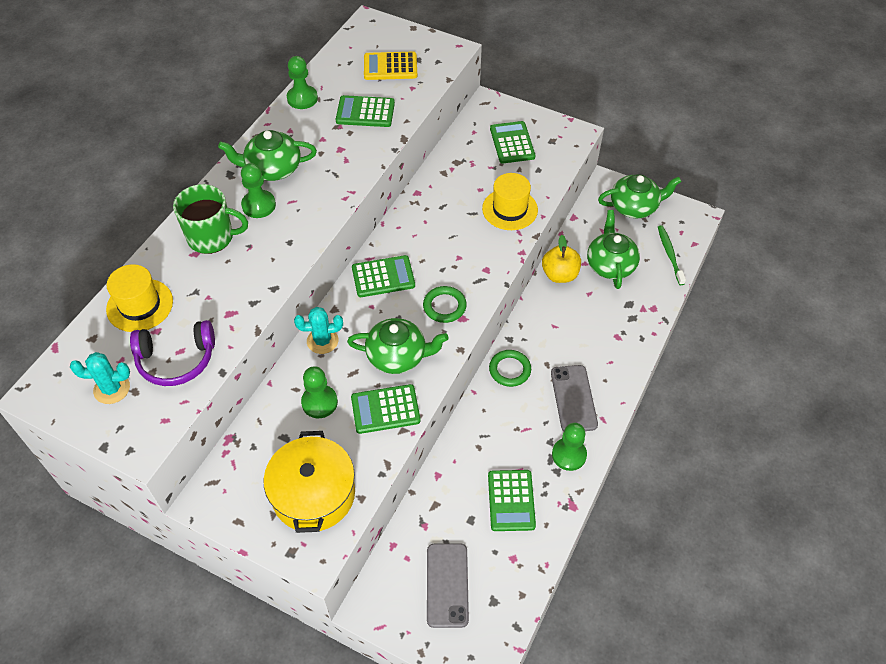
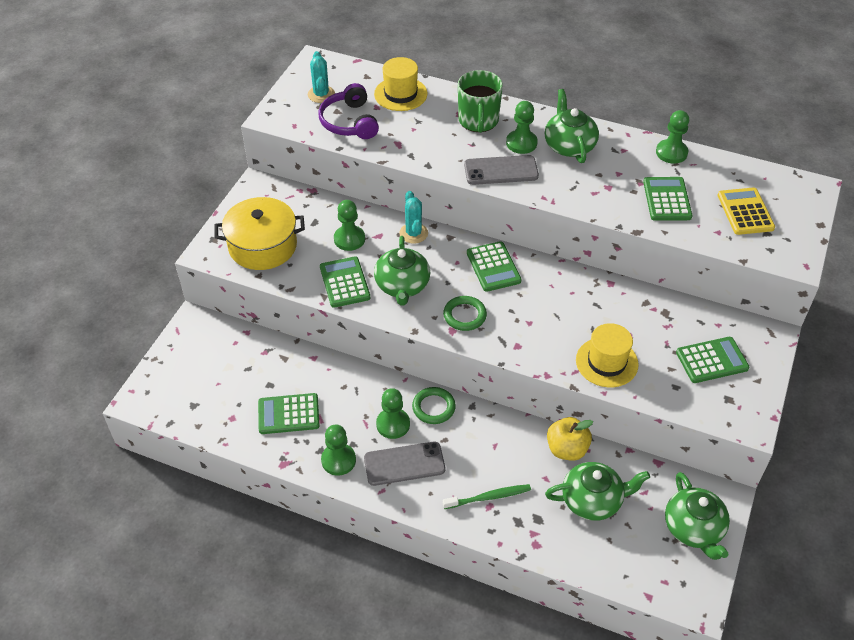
camera: 85 degrees right, 5 degrees down
grey phone [427,543,469,628] -> grey phone moved to [464,155,539,185]
green toothbrush [658,225,686,285] -> green toothbrush moved to [443,484,531,509]
none -> green pawn [376,388,410,439]

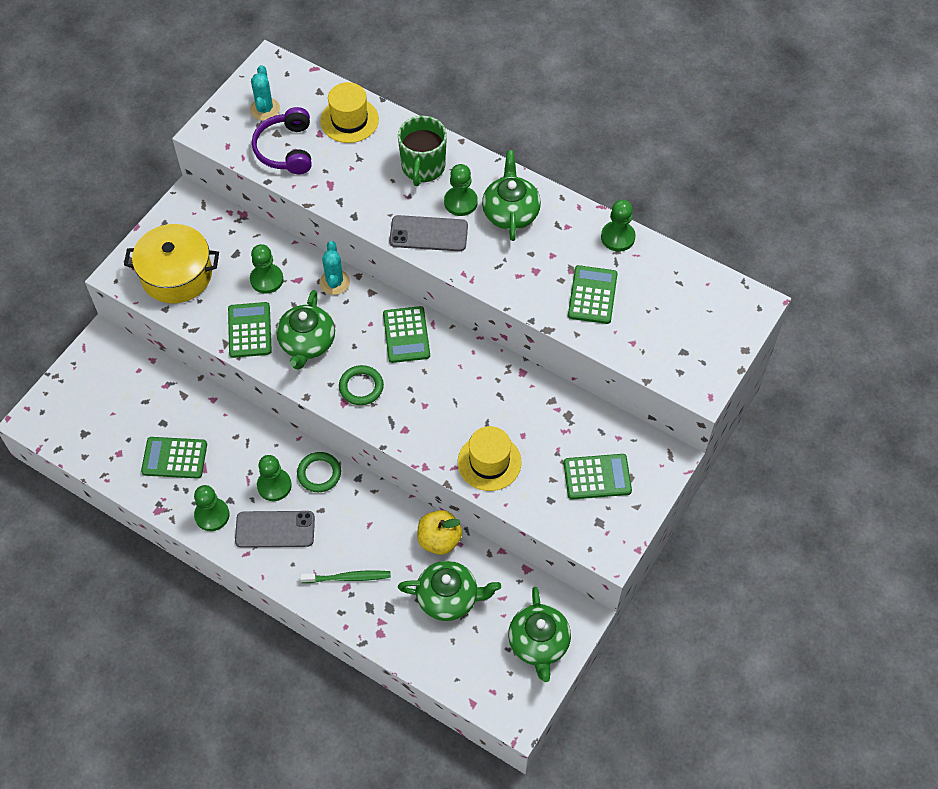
camera: 10 degrees right, 10 degrees up
yellow calculator [718,187,775,235] -> none

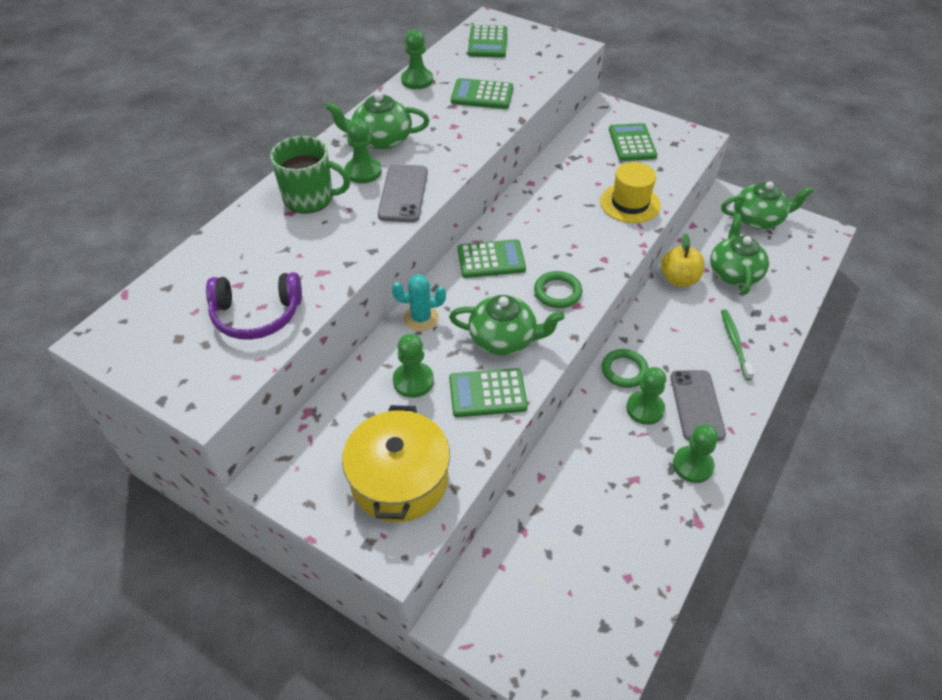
camera: 90 degrees left, 10 degrees down
green calculator [141,437,207,479] -> green calculator moved to [468,25,507,57]
turquoise cactus [250,65,280,121] -> none
yellow hat [320,82,379,143] -> none

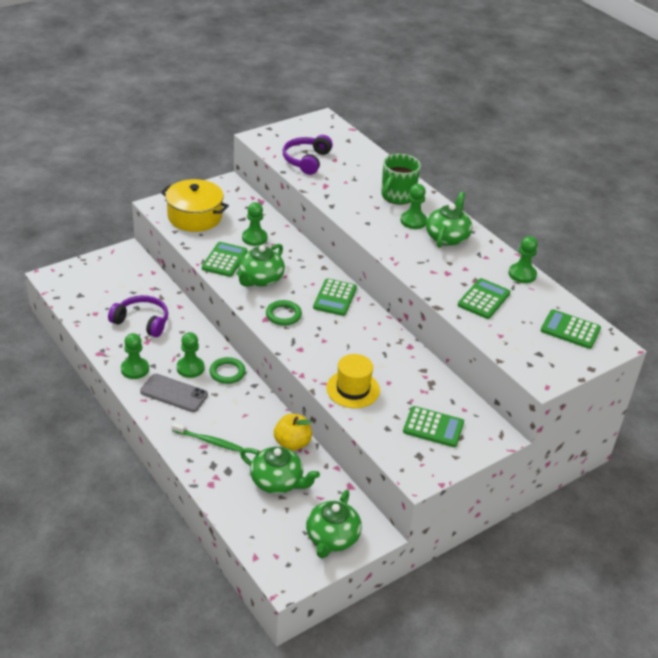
camera: 110 degrees right, 10 degrees down
grey phone [378,164,428,222] -> none
turquoise cactus [392,274,446,331] -> none
none -> purple headphones [108,295,168,337]

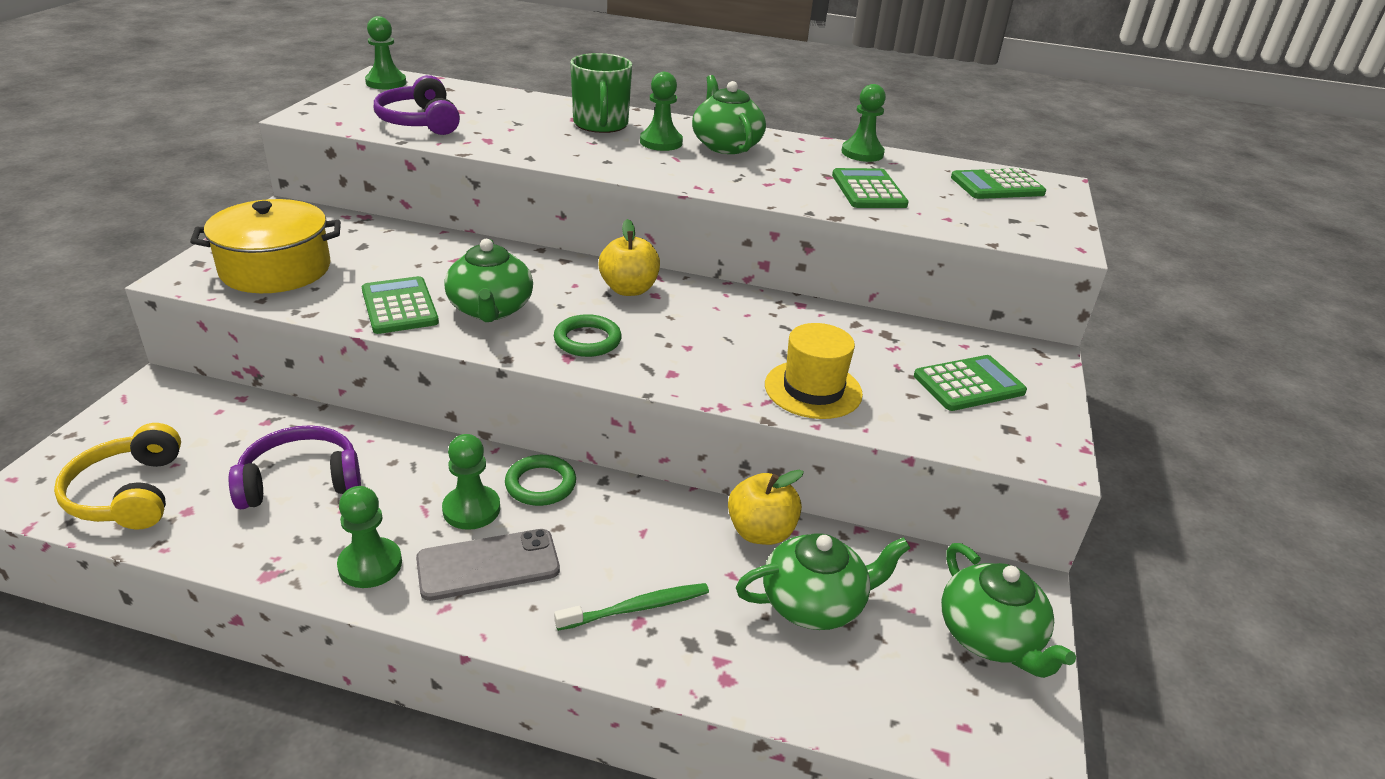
camera: 40 degrees left, 5 degrees down
green pawn [242,202,267,246] -> green pawn moved to [365,16,406,89]
green calculator [313,278,357,316] -> yellow apple [598,219,660,296]
none -> yellow headphones [54,423,181,529]

